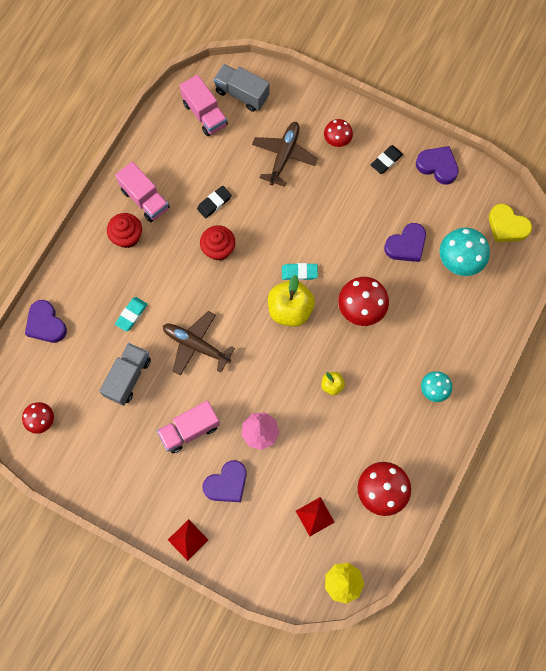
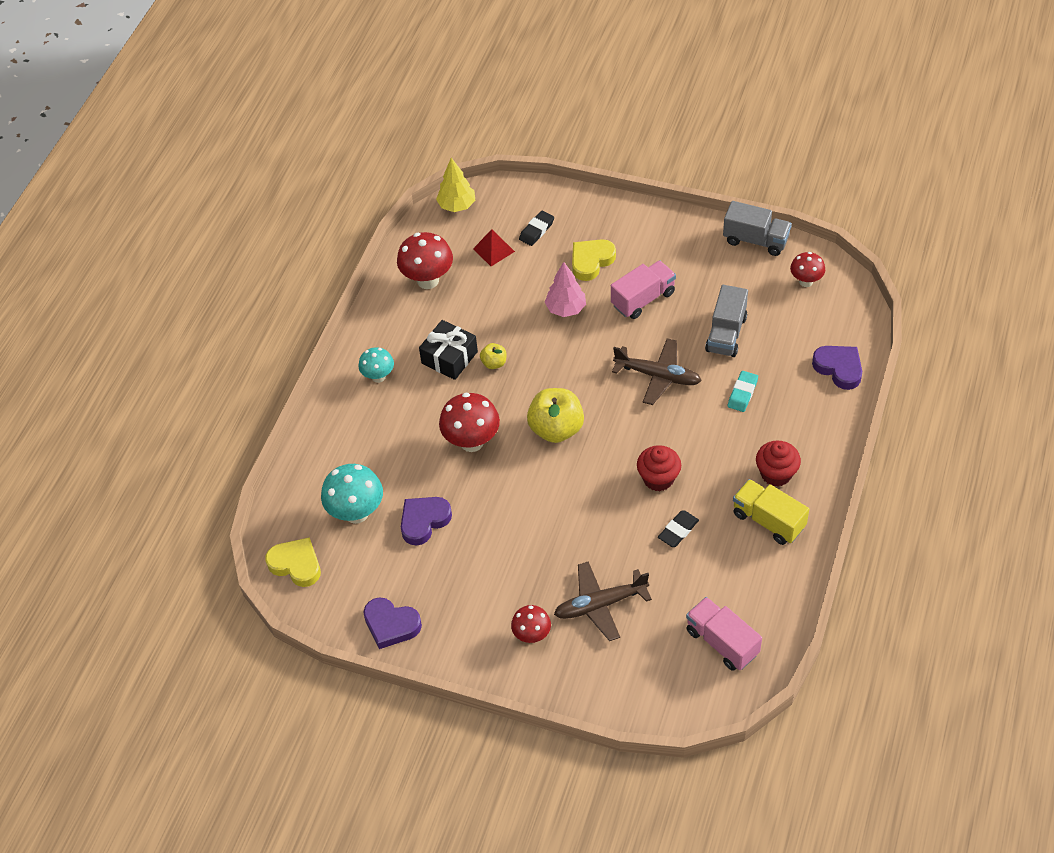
camera: 175 degrees right, 20 degrees down
pink truck [115,162,170,222] -> yellow truck [733,479,809,545]
red pyramid [168,519,208,561] -> none
purple heart [202,460,247,502] -> yellow heart [572,239,616,281]
grey truck [214,64,270,112] -> grey truck moved to [723,201,792,256]
brown plane [252,122,318,187] -> brown plane turned 60 degrees clockwise [554,561,652,641]
turquoise eraser [282,263,318,280] -> none
black eraser [371,145,403,174] -> black eraser moved to [519,211,554,246]
none -> black gift [419,320,478,380]

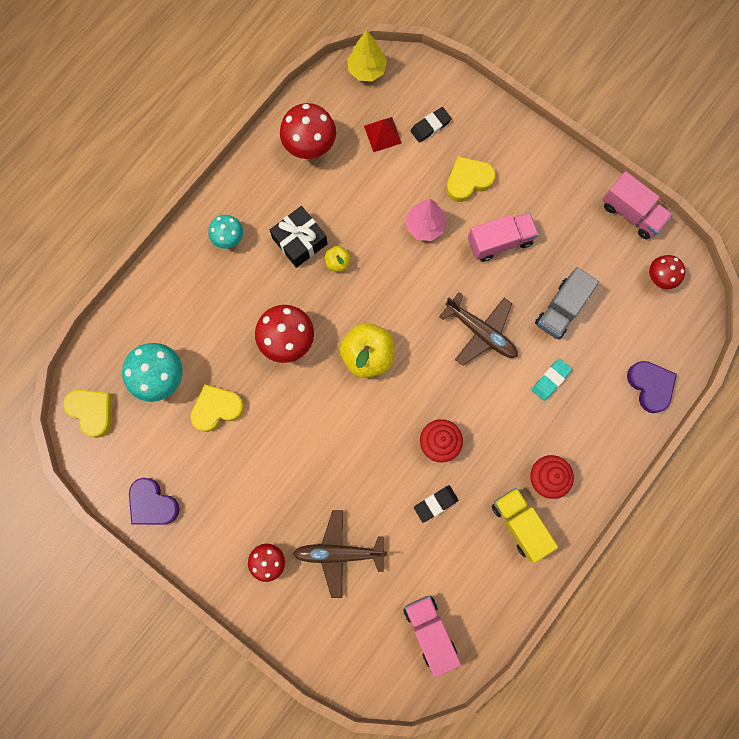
camera: 15 degrees right, 25 degrees up
purple heart [401,497,452,545] -> yellow heart [190,384,244,432]
grey truck [723,201,792,256] -> pink truck [602,171,673,239]

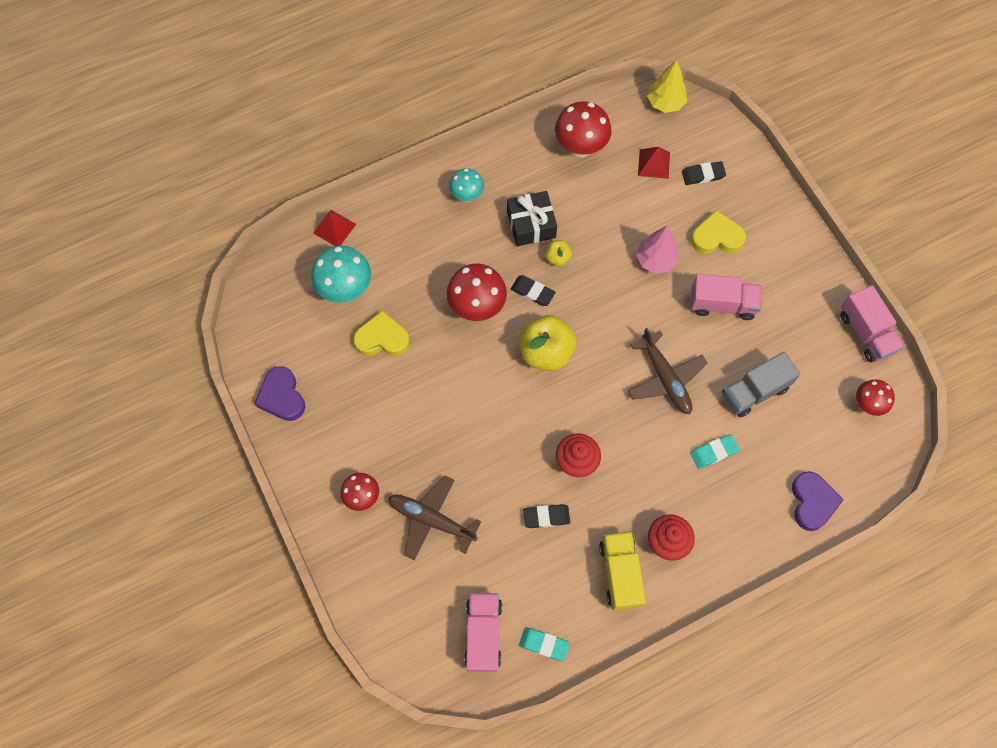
camera: 25 degrees right, 10 degrees down
yellow heart [63,390,112,438] -> none
none -> red pyramid [313,210,356,246]
none -> black eraser [511,275,556,306]
none -> turquoise eraser [519,627,570,661]

